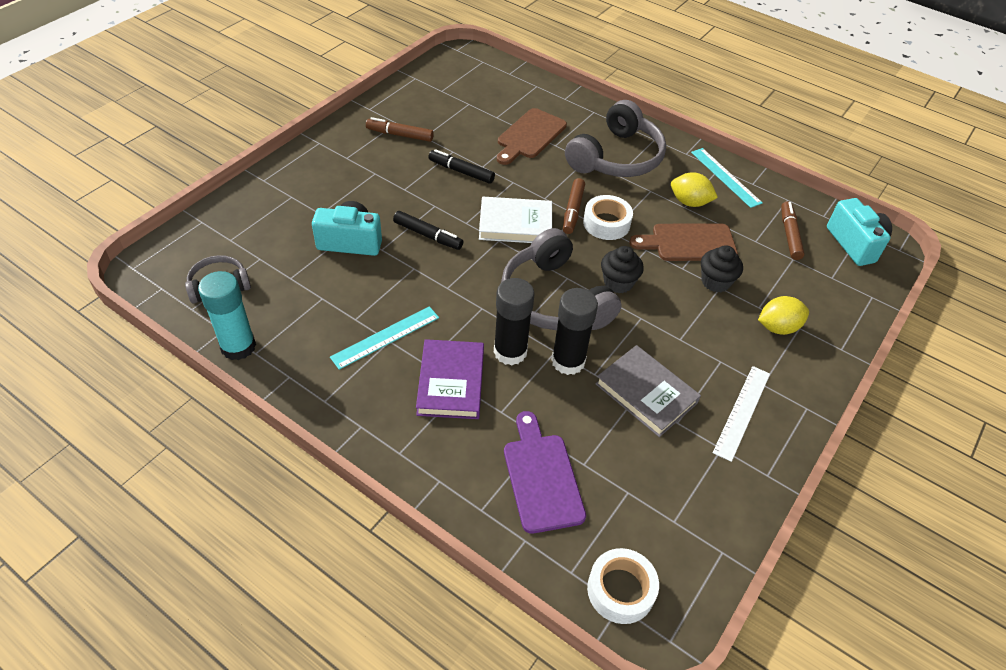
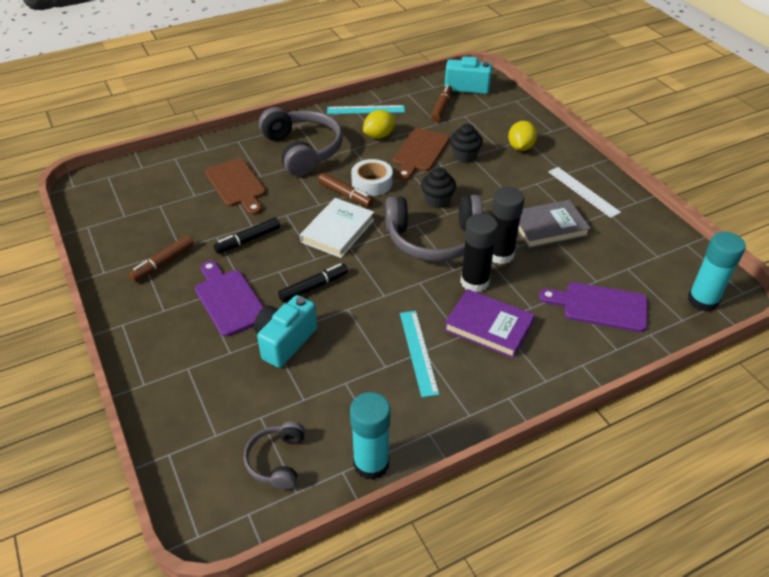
camera: 60 degrees left, 5 degrees down
white tape [587,548,659,624] -> turquoise glue stick [687,232,746,312]
brown marker [781,201,805,260] -> brown marker turned 75 degrees clockwise [431,85,452,122]
none -> purple cutting board [195,261,264,337]

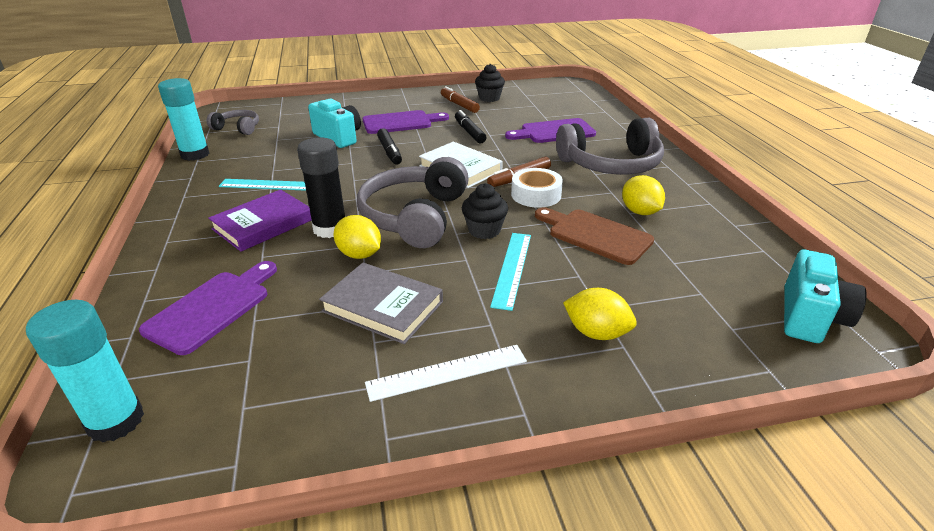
camera: 105 degrees right, 10 degrees down
brown cutting board [205,158,266,215] -> purple cutting board [505,118,596,143]
turquoise ruler [327,105,405,114] -> turquoise ruler moved to [490,233,531,311]
brown marker [431,85,452,122] -> none
black cupcake [450,124,483,163] -> black cupcake moved to [475,64,505,102]
black glue stick [492,187,525,264] -> yellow lemon [333,215,381,259]
grey book [518,200,591,249] -> grey book turned 60 degrees counterclockwise [319,263,443,344]

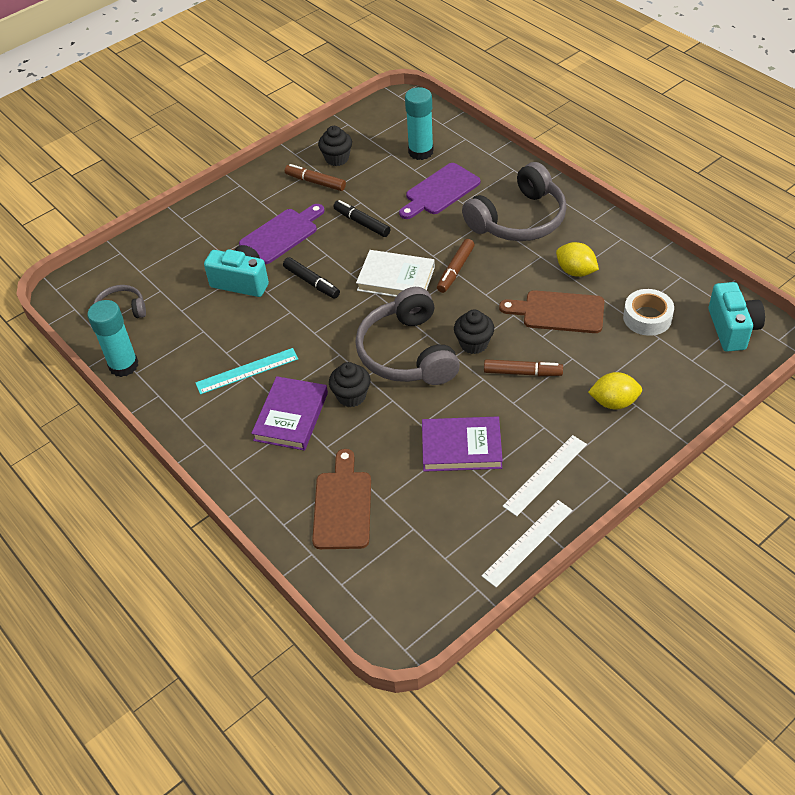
camera: 25 degrees left, 15 degrees up
turquoise glue stick [26,300,144,443] -> turquoise glue stick moved to [405,87,434,160]
purple cutting board [139,261,277,355] -> brown cutting board [312,449,371,549]
black glue stick [297,137,345,238] -> black cupcake [329,362,371,407]
grey book [319,263,443,344] -> purple book [422,416,503,472]
yellow lemon [333,215,381,259] -> none
turquoise ruler [490,233,531,311] -> brown marker [484,359,563,376]
white tape [511,168,563,208] -> white tape moved to [623,289,674,336]
none -> white ruler [482,500,573,587]

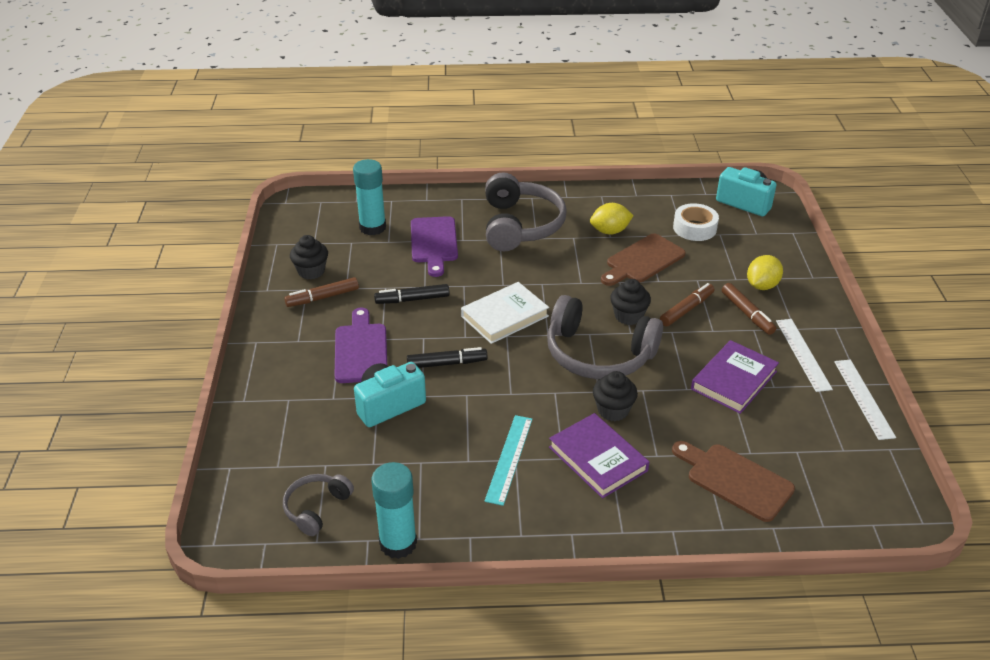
camera: 55 degrees left, 10 degrees down
brown marker [437,239,475,293] -> brown marker moved to [722,283,776,335]

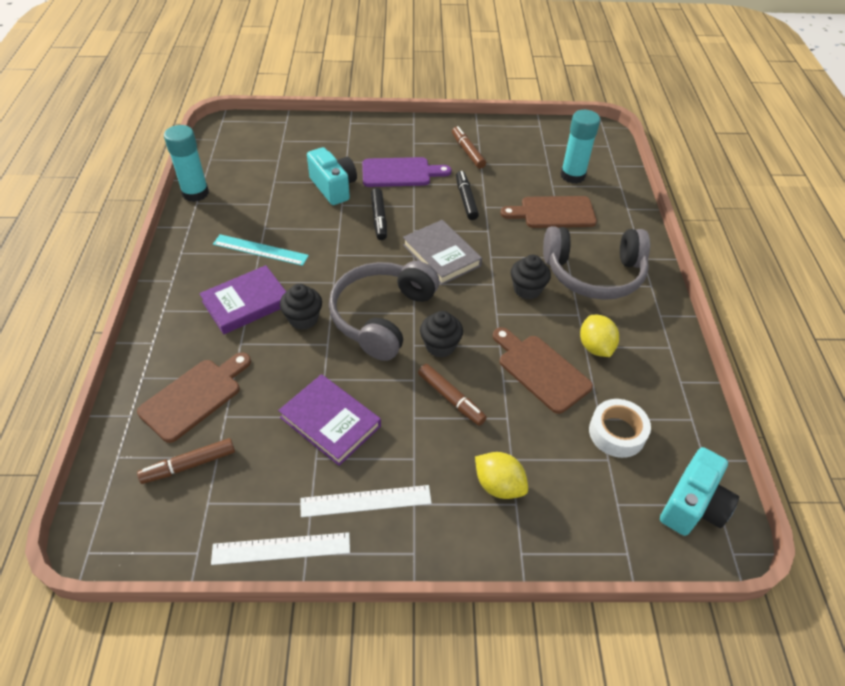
camera: 90 degrees right, 10 degrees up
grey headphones [283,474,354,536] -> none
black cupcake [290,235,328,280] -> black cupcake moved to [511,255,551,300]
purple cutting board [411,216,458,277] -> brown cutting board [500,196,597,228]
white book [461,282,549,344] -> grey book [403,220,482,285]
brown marker [722,283,776,335] -> brown marker moved to [137,438,235,484]

